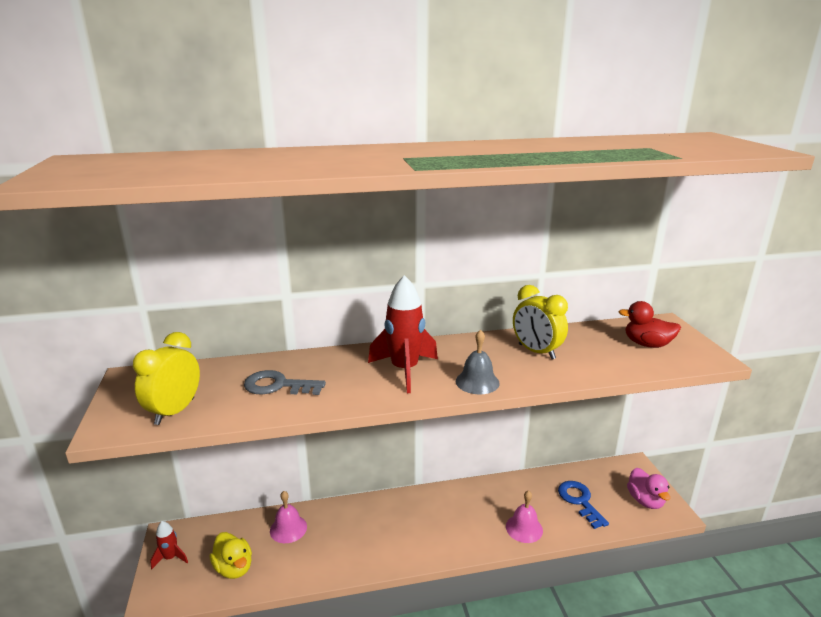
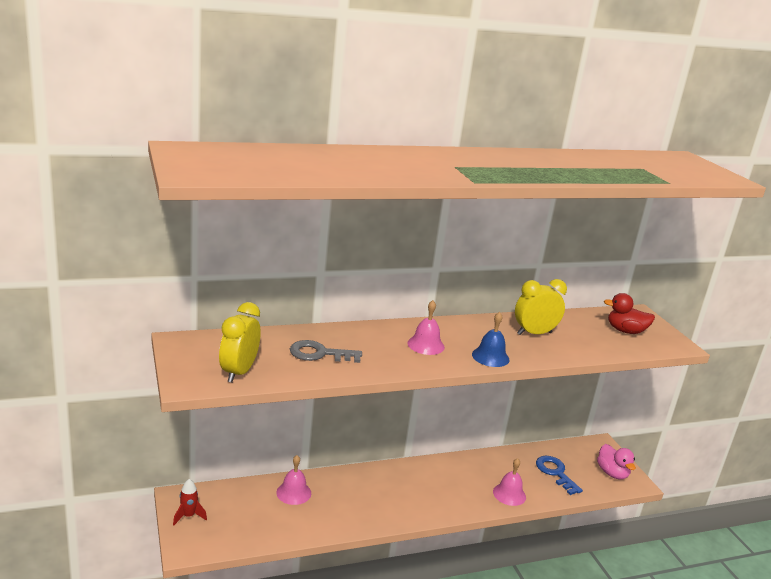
camera: 10 degrees left, 0 degrees up
yellow duck [209,532,252,579] -> none
red rocket [368,275,438,393] -> pink bell [407,300,445,355]
grey bell [456,330,499,394] -> blue bell [472,312,510,367]
yellow clock [513,285,568,360] -> yellow clock turned 120 degrees clockwise [515,279,567,335]

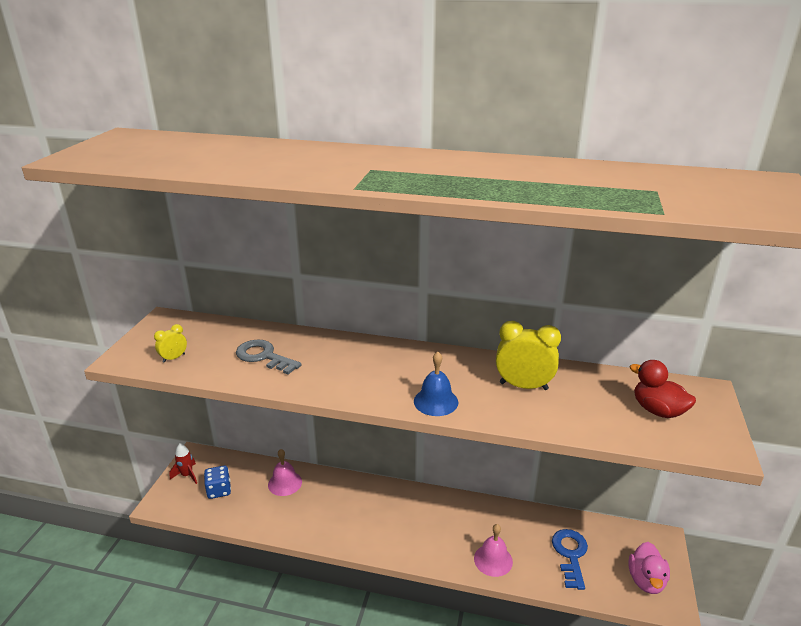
camera: 35 degrees right, 5 degrees up
yellow clock [219,302,260,383] -> yellow clock [154,324,187,363], size x0.52
pink bell [407,300,445,355] -> none
none -> blue dice [204,465,231,499]

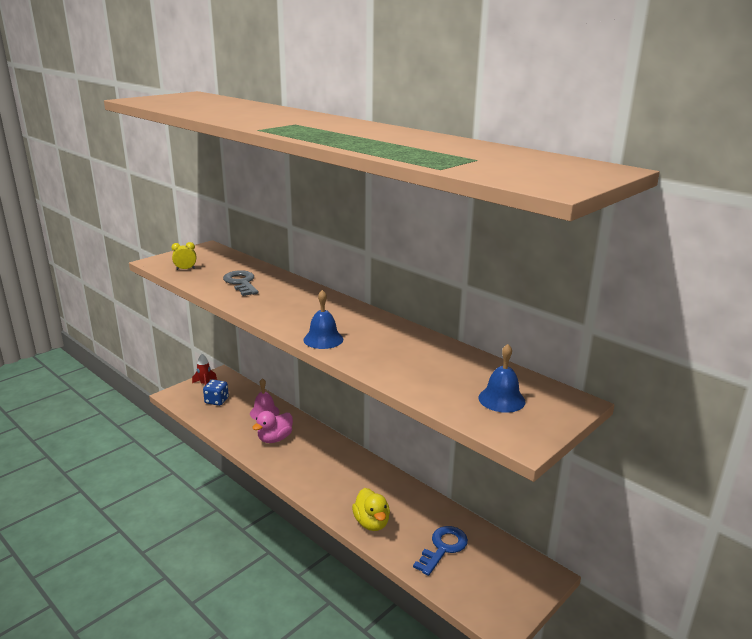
camera: 30 degrees right, 5 degrees down
pink bell [474,524,513,577] -> yellow duck [352,488,390,531]
yellow clock [496,321,561,390] -> none
pink duck [628,542,670,594] -> pink duck moved to [252,411,293,443]
red duck [629,360,696,418] -> blue bell [478,344,526,413]

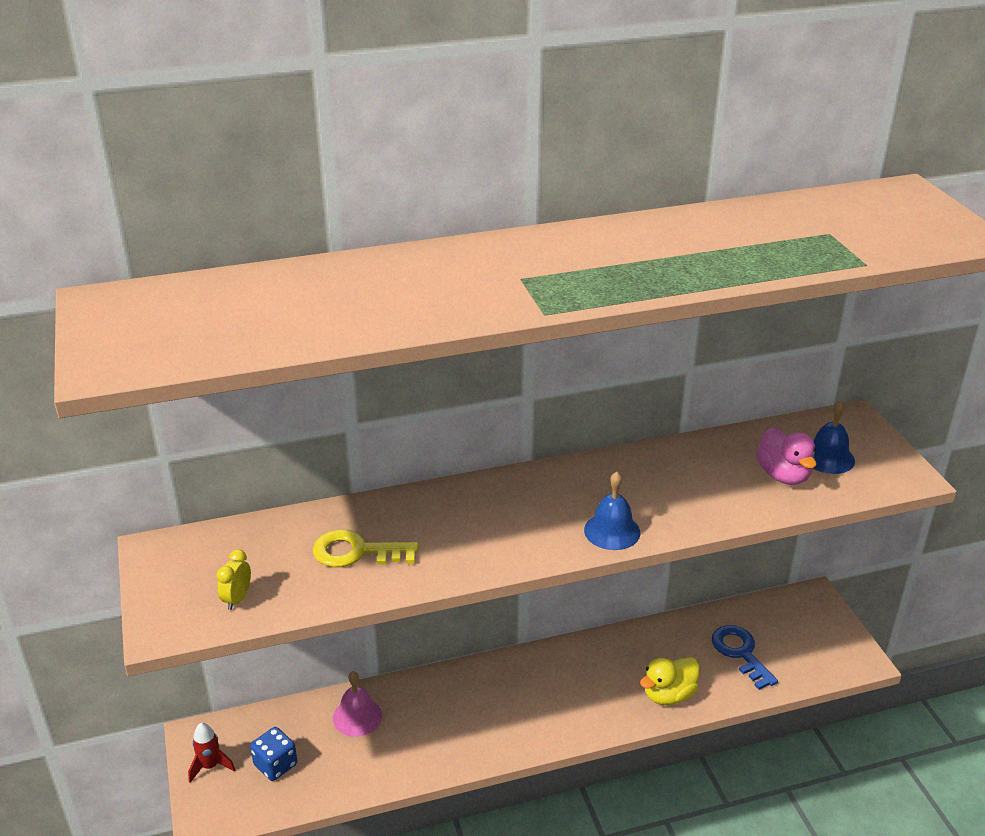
camera: 60 degrees left, 10 degrees up
grey key [223,270,259,296] -> yellow key [313,530,419,567]
pink duck [252,411,293,443] -> pink duck moved to [756,427,817,485]
yellow duck [352,488,390,531] -> yellow duck turned 135 degrees clockwise [640,657,700,705]

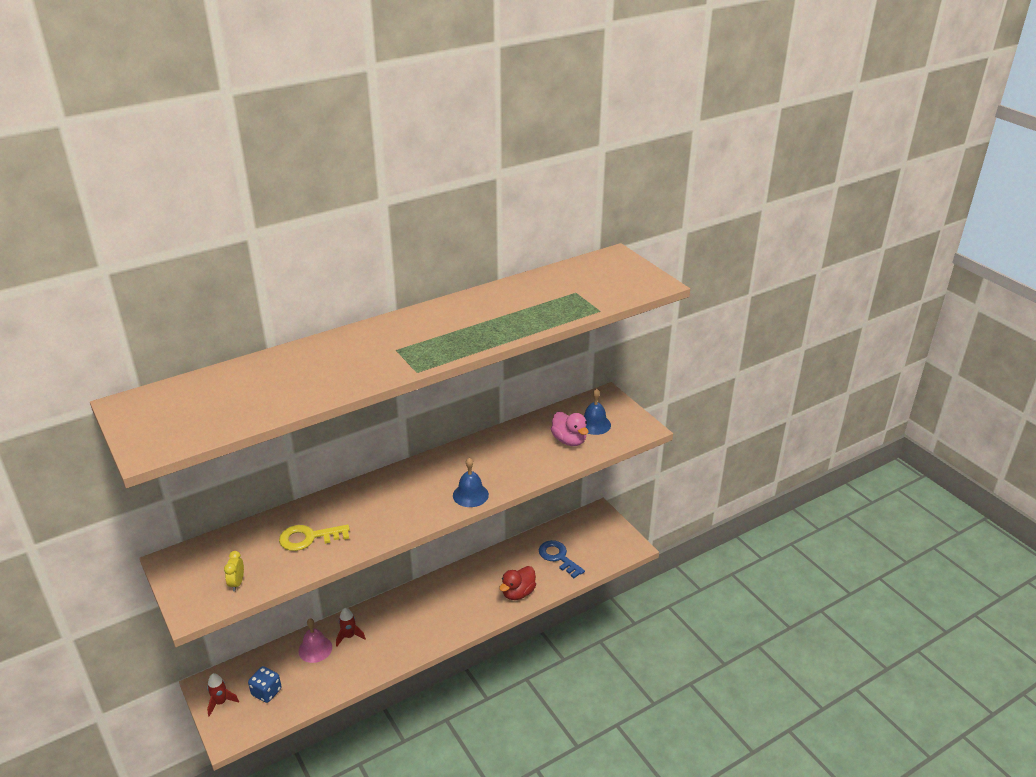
camera: 15 degrees left, 0 degrees up
yellow duck [640,657,700,705] -> red duck [499,566,536,600]
none -> red rocket [336,608,366,647]

